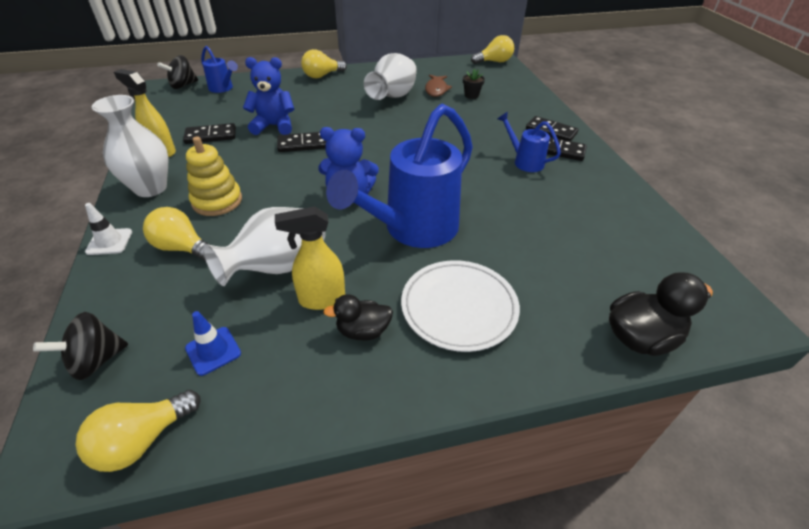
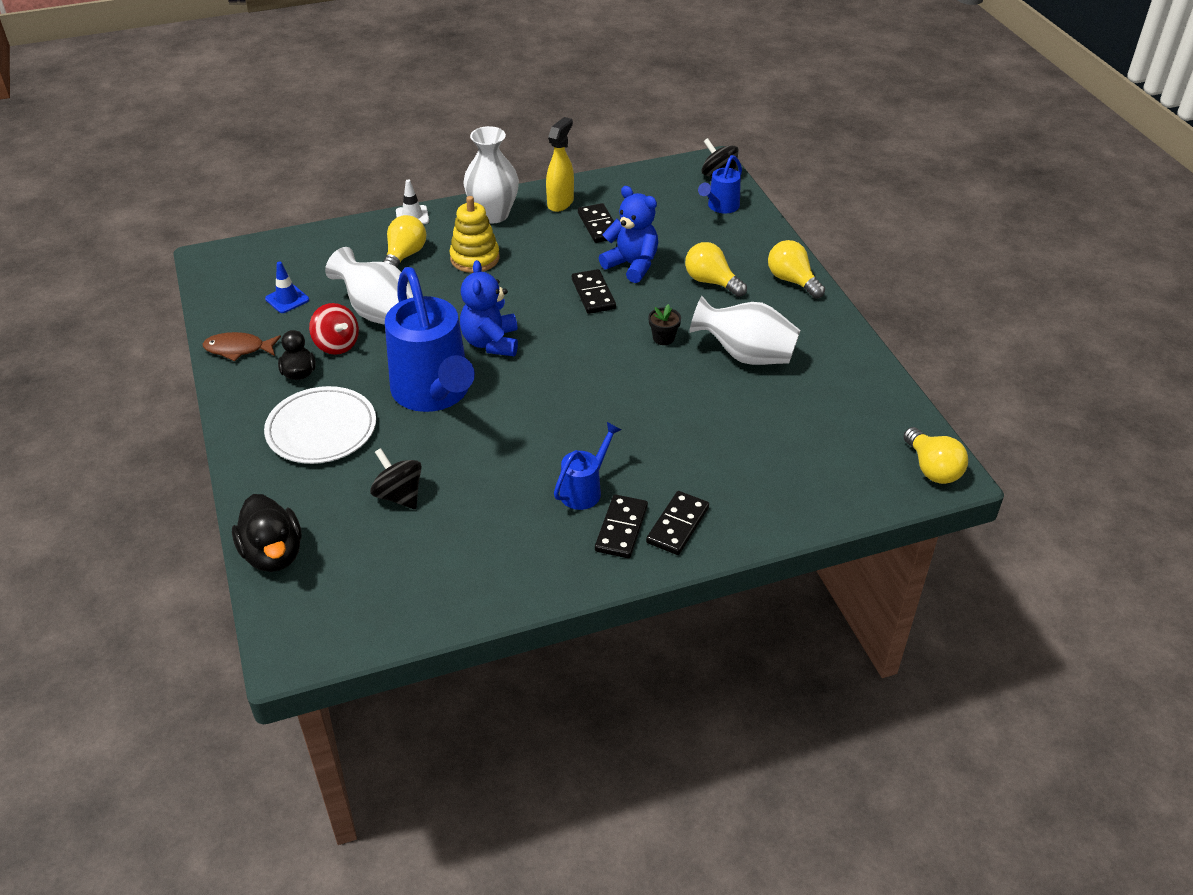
camera: 85 degrees right, 0 degrees up
black spinning top [33,312,128,380] -> black spinning top moved to [370,448,422,509]
yellow light bulb [75,390,201,472] -> yellow light bulb moved to [685,242,747,297]
blue teddy bear [243,57,294,135] -> blue teddy bear turned 45 degrees counterclockwise [599,186,658,283]
yellow spray bottle [275,206,345,310] -> red spinning top [309,303,359,355]
blue watering can [326,104,473,248] -> blue watering can turned 150 degrees counterclockwise [385,267,475,412]
brown fish [425,75,452,97] -> brown fish moved to [203,332,281,361]
black flower pot [463,68,485,99] -> black flower pot moved to [648,304,681,345]

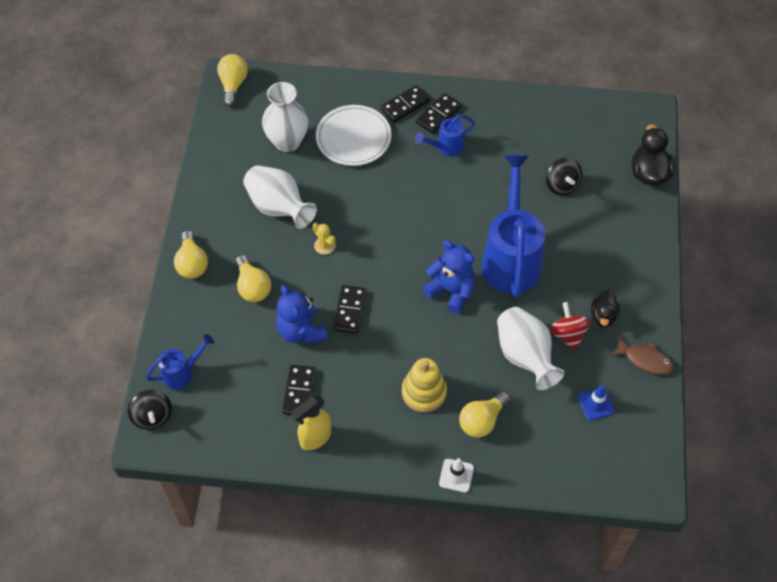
camera: 155 degrees left, 15 degrees up
white plate [264,386,376,464] -> white plate moved to [316,105,392,166]
blue teddy bear [460,260,518,356] -> blue teddy bear turned 75 degrees counterclockwise [423,240,475,313]
white vase [463,126,519,223] -> white vase moved to [262,82,309,152]
black flower pot [648,304,681,345] -> yellow cactus [312,223,336,255]

